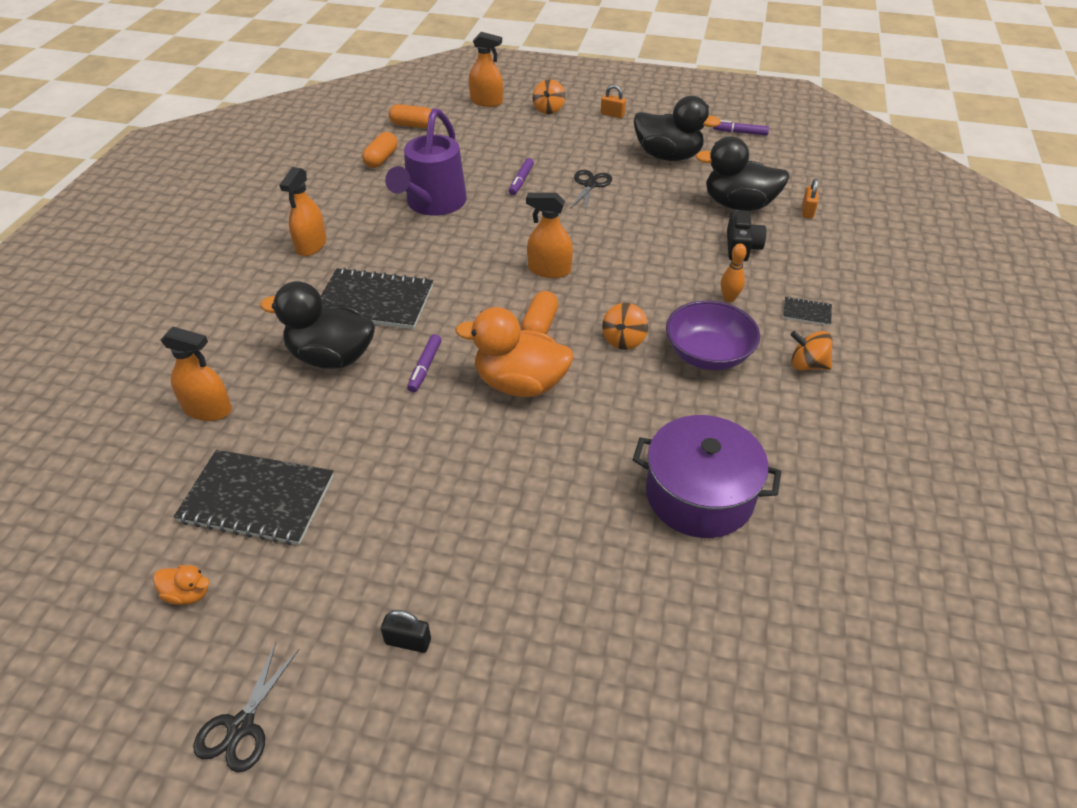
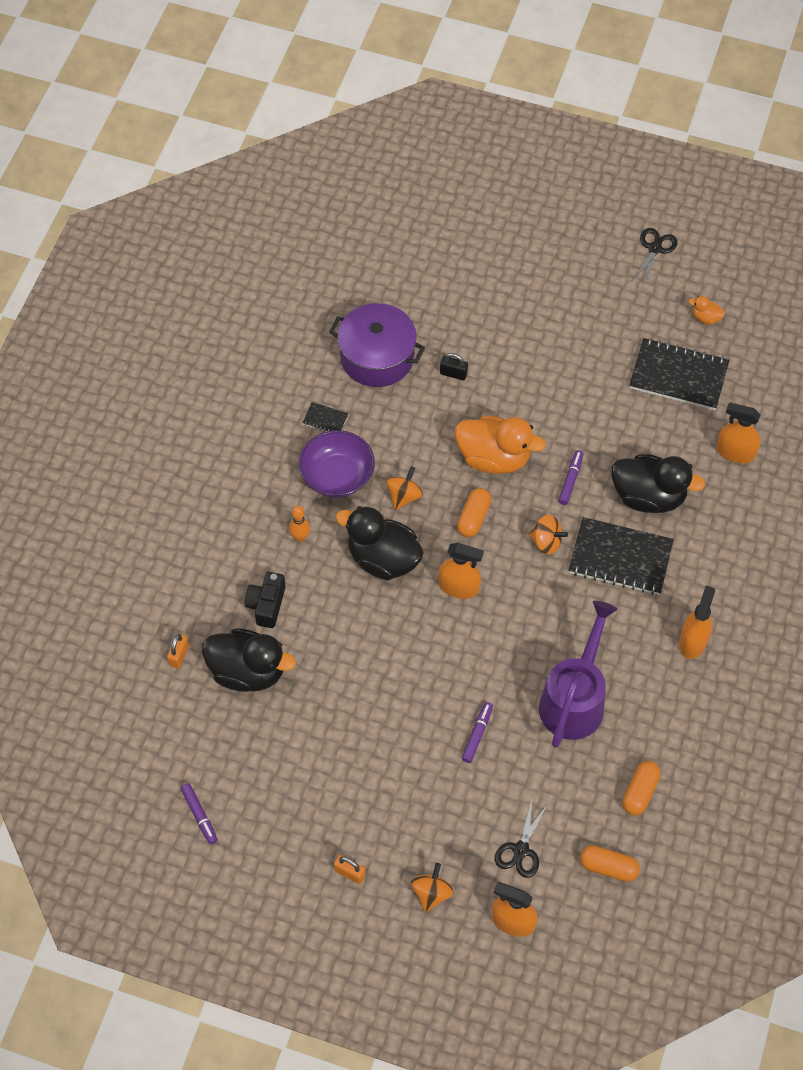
camera: 175 degrees left, 15 degrees up
black padlock [381,610,431,653] -> black padlock moved to [440,353,468,380]
black scissors [570,170,612,212] -> black scissors moved to [495,799,548,878]
black duck [634,96,721,161] -> black duck moved to [336,506,424,580]
purple marker [713,120,769,136] -> purple marker turned 45 degrees clockwise [181,783,218,844]
black notebook [783,297,832,326] -> black notebook moved to [303,402,349,432]
orange spinning top [790,331,833,371] -> orange spinning top moved to [529,515,568,554]

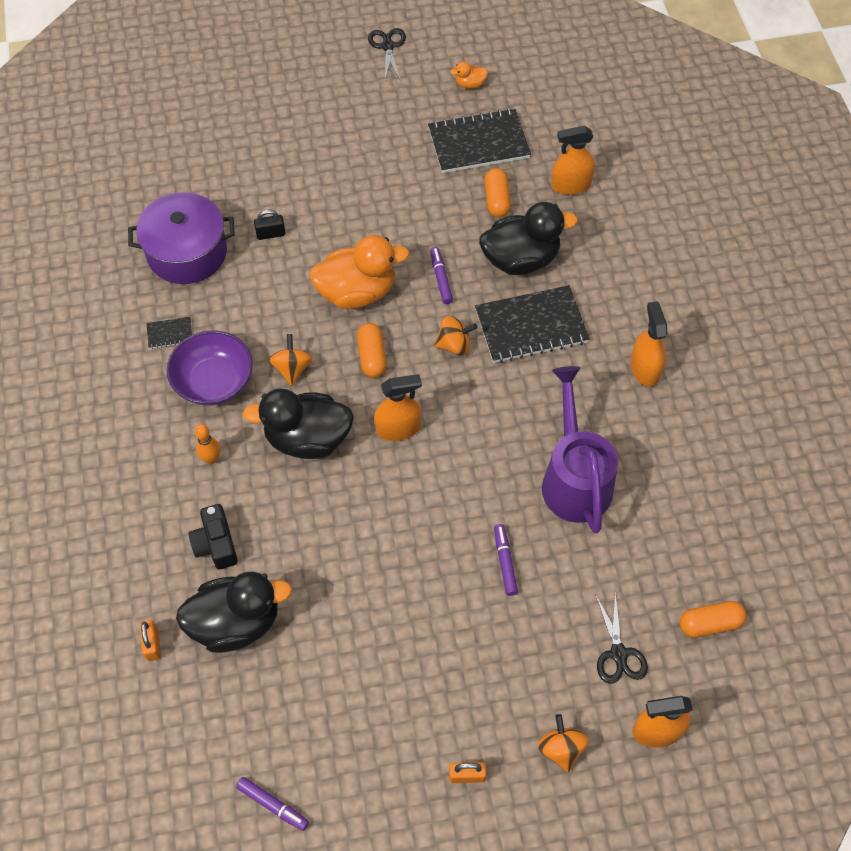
camera: 30 degrees left, 0 degrees up
orange capsule [622,761,661,815] -> orange capsule moved to [484,168,511,218]

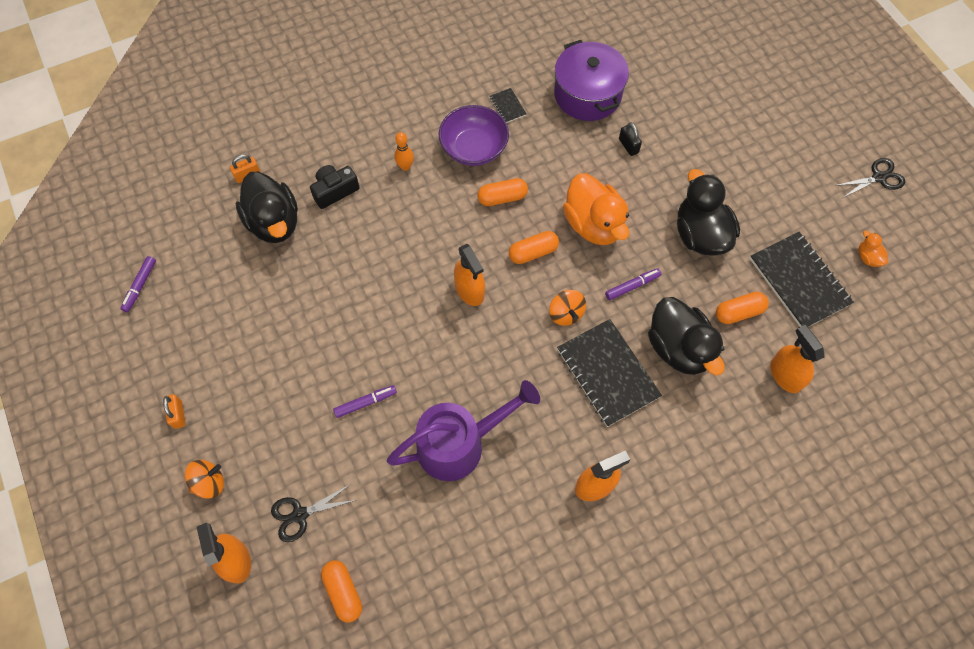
camera: 75 degrees right, 5 degrees up
black duck [243,389,354,459] -> black duck moved to [677,169,740,256]
orange spinning top [269,334,312,386] -> orange capsule [477,178,528,206]

